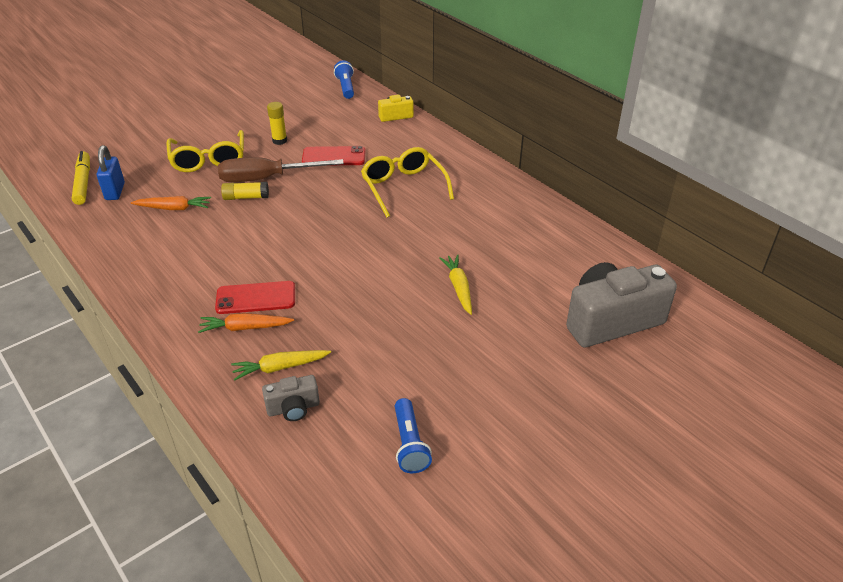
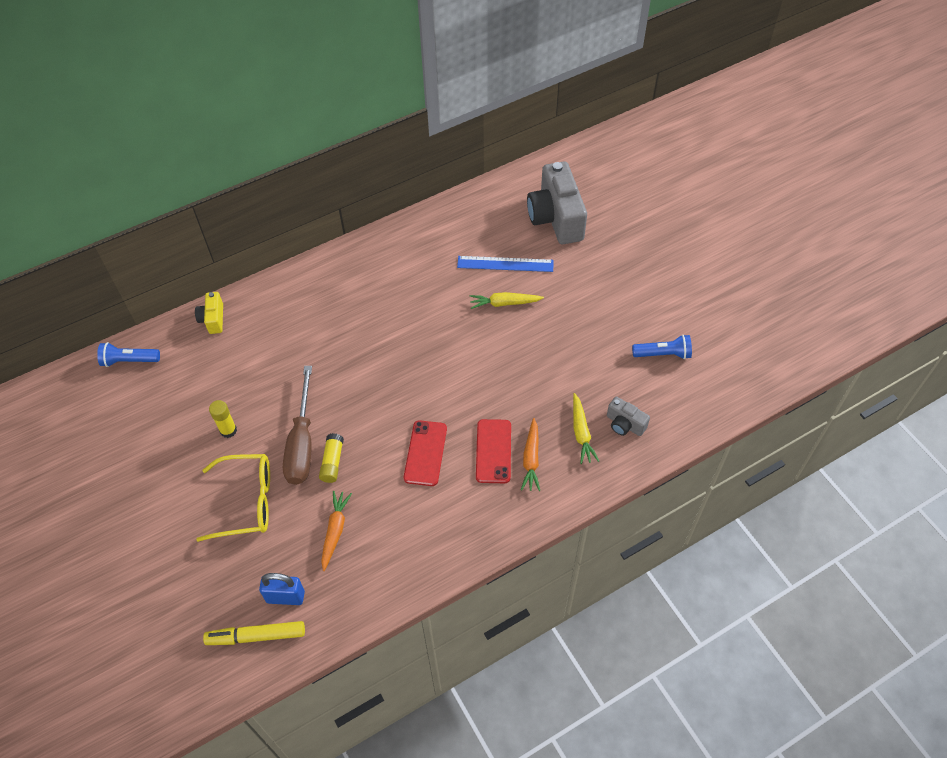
camera: 80 degrees left, 15 degrees up
grey camera [262,375,320,421] -> grey camera turned 135 degrees clockwise [607,397,650,436]
red phone [302,146,365,165] -> red phone moved to [404,420,447,486]
yellow glasses [361,147,454,218] -> none
none -> blue ruler [457,256,554,272]

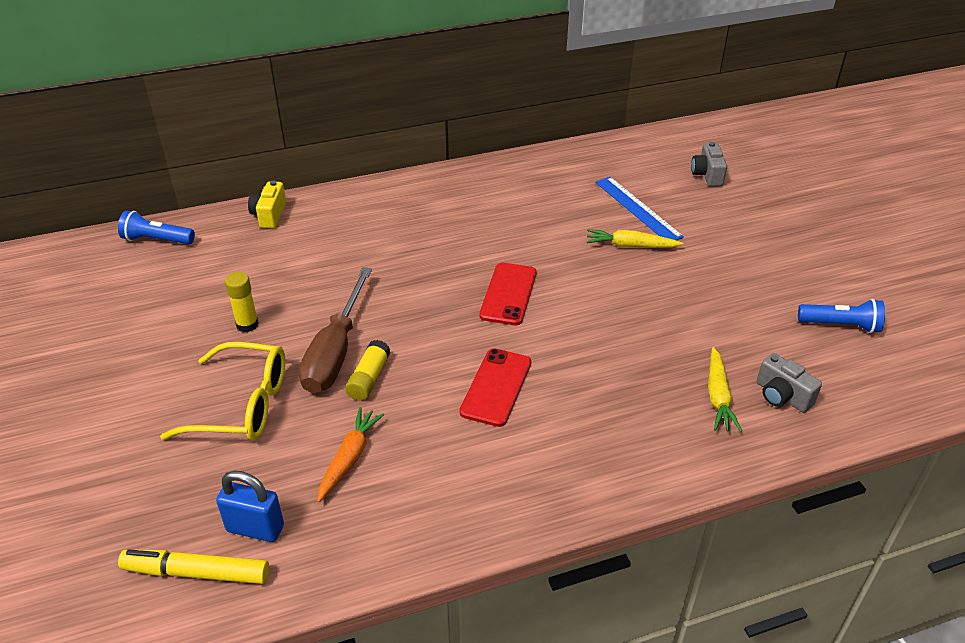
camera: 10 degrees right, 15 degrees down
blue ruler [457,256,554,272] -> blue ruler turned 45 degrees clockwise [595,177,684,240]
red phone [476,419,511,483] -> red phone moved to [479,263,537,325]
orange carrot [521,418,540,491] -> none
grey camera [527,161,587,244] -> grey camera [691,142,727,187], size x0.48

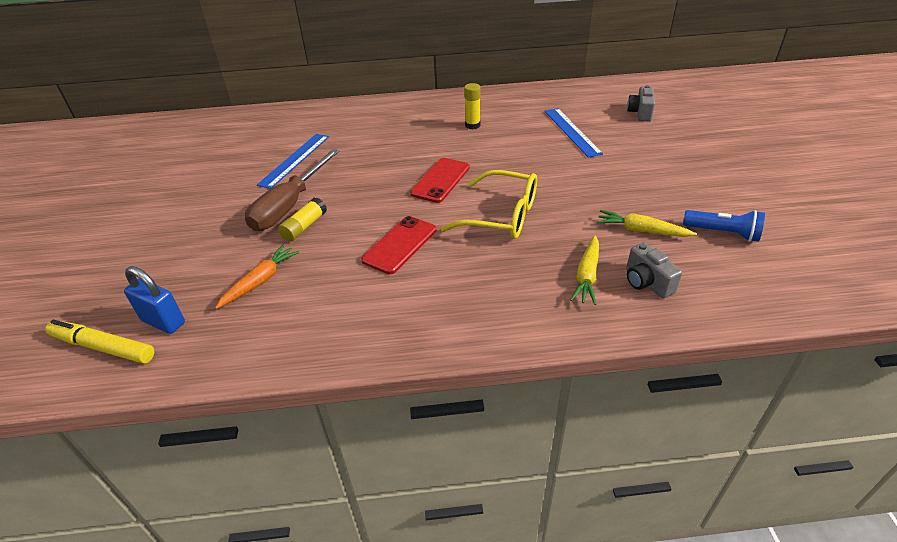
camera: 15 degrees right, 0 degrees up
blue flashlight [118,211,195,245] -> none
yellow glasses [160,342,285,441] -> yellow glasses moved to [441,170,537,239]
yellow glue stick [225,272,259,332] -> yellow glue stick moved to [464,83,481,129]
yellow camera [248,180,286,228] -> none
yellow carrot [587,229,683,248] -> yellow carrot moved to [597,210,697,237]
none -> blue ruler [257,134,329,189]

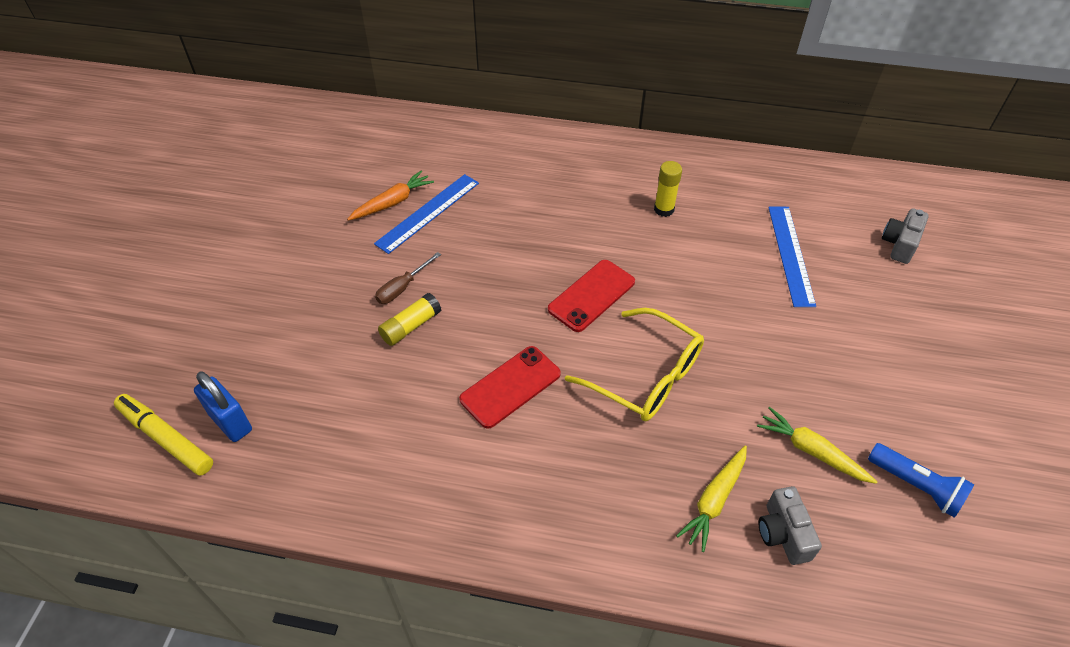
camera: 15 degrees right, 10 degrees up
orange carrot [215,245,299,309] -> orange carrot moved to [347,170,434,221]
brown screwdriver [245,149,339,231] -> brown screwdriver [375,252,441,304], size x0.48

